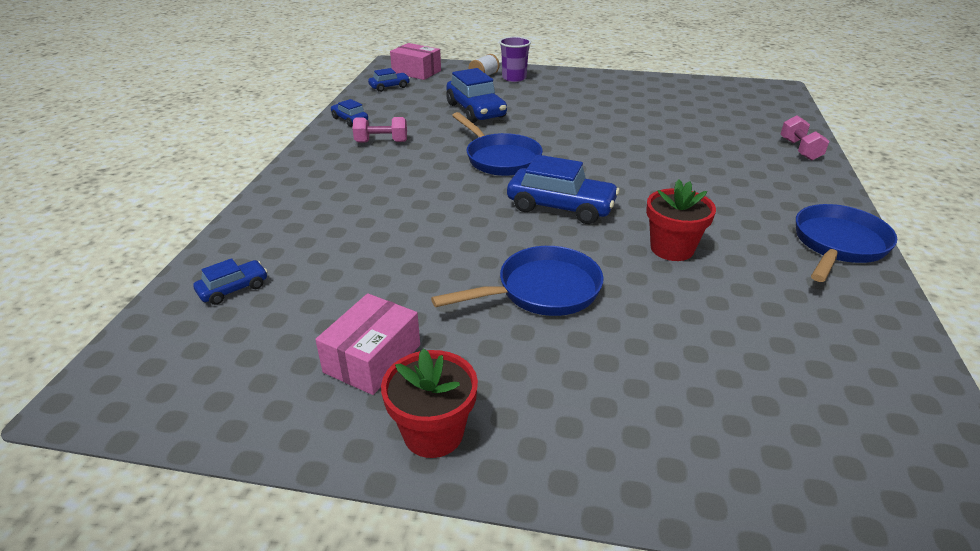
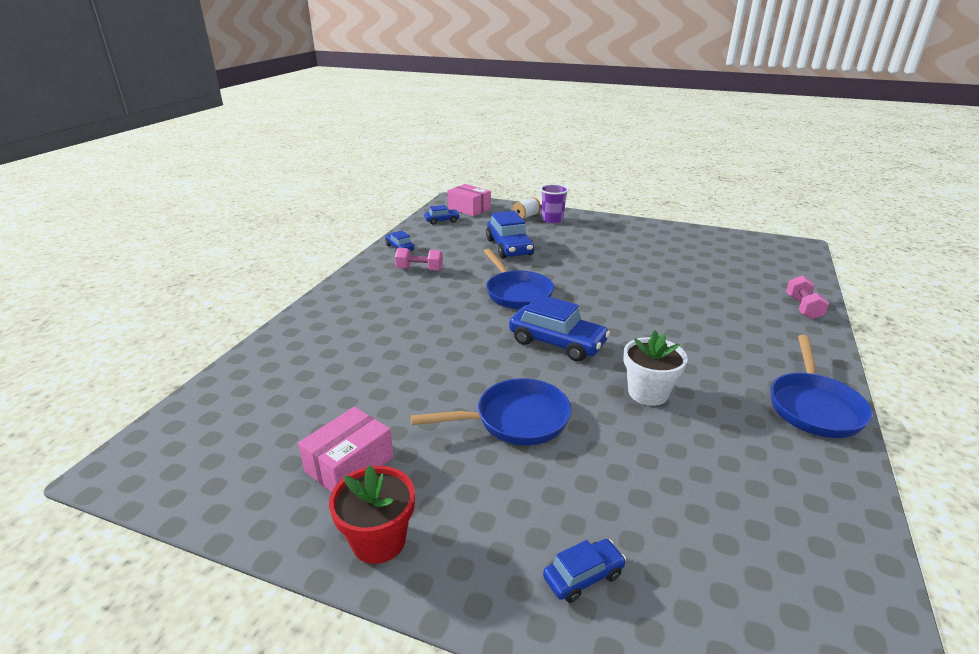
camera: 10 degrees right, 5 degrees down
blue car [193,258,268,305] -> blue car moved to [543,539,626,603]
red flower pot [646,179,716,261] -> white flower pot [623,331,688,406]
blue pan [796,204,897,282] -> blue pan turned 150 degrees clockwise [770,335,872,438]

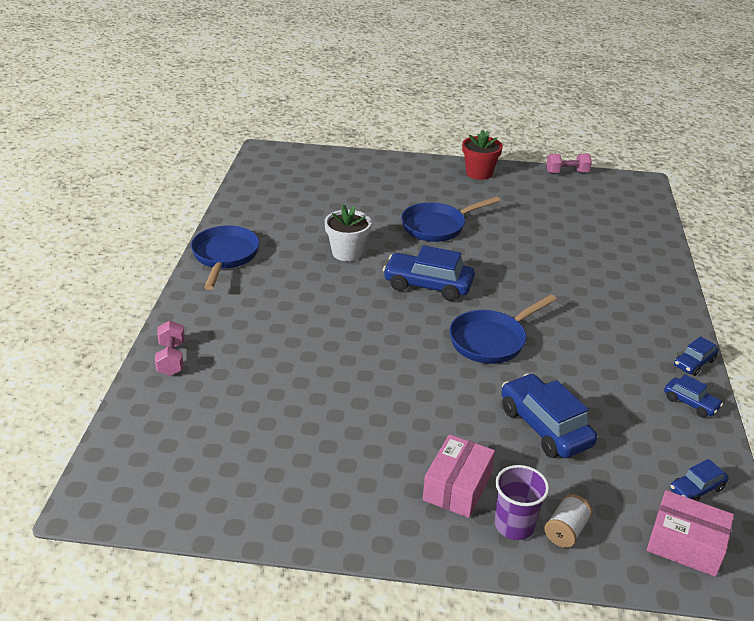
camera: 165 degrees right, 5 degrees up
pink box [298,407,394,492] -> pink box moved to [423,434,495,518]
pink dumbbell [395,248,443,271] -> pink dumbbell moved to [546,153,592,173]
blue pan [484,249,554,309] -> blue pan turned 90 degrees counterclockwise [449,294,557,364]
blue car [543,539,626,603] -> blue car moved to [674,336,718,376]

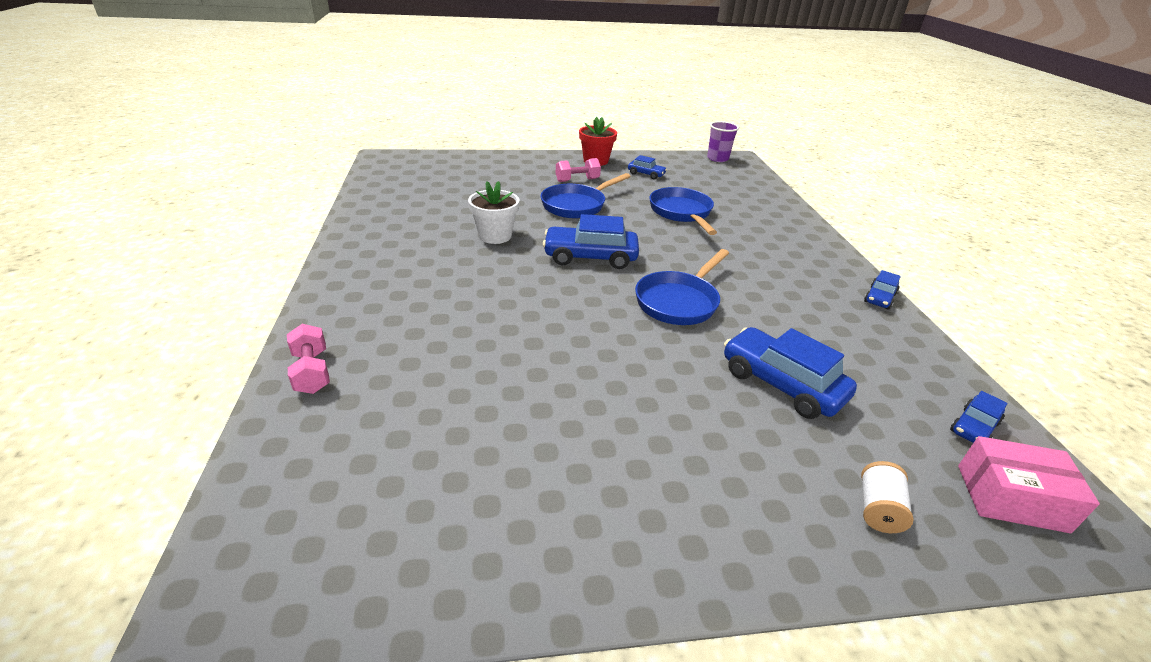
camera: 15 degrees left, 0 degrees up
blue pan [191,226,260,290] -> blue pan moved to [649,187,717,235]
pink box [423,434,495,518] -> none
purple cup [495,465,549,540] -> purple cup moved to [707,121,739,162]
pink dumbbell [546,153,592,173] -> pink dumbbell moved to [556,158,601,182]
blue car [664,374,723,417] -> blue car moved to [628,155,667,180]

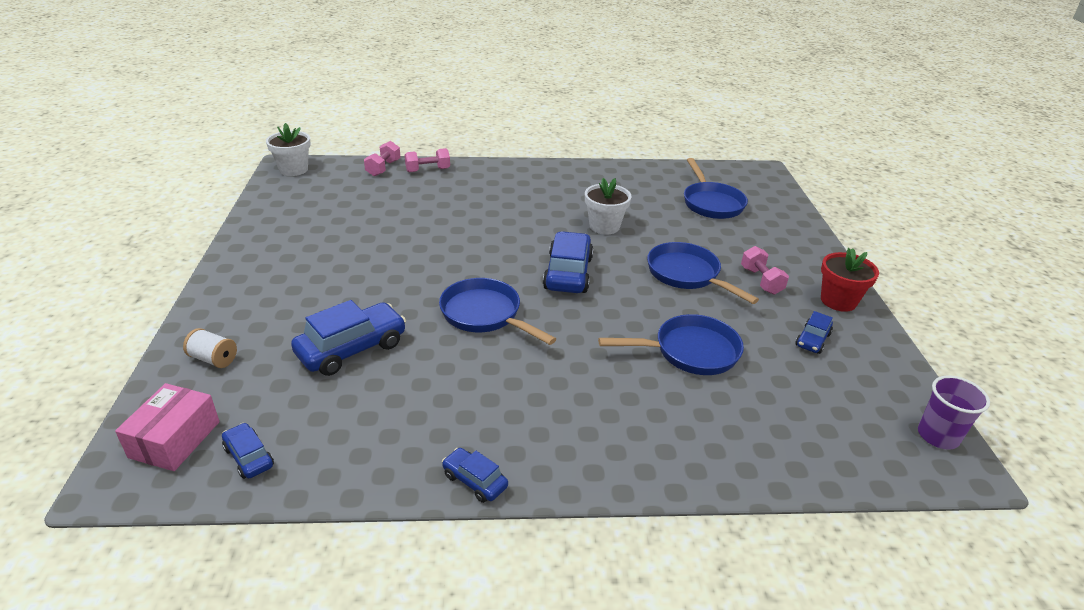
camera: 95 degrees right, 0 degrees up
none -> white flower pot [266,123,311,176]
none -> pink dumbbell [364,141,400,176]
none -> blue pan [684,158,748,219]

